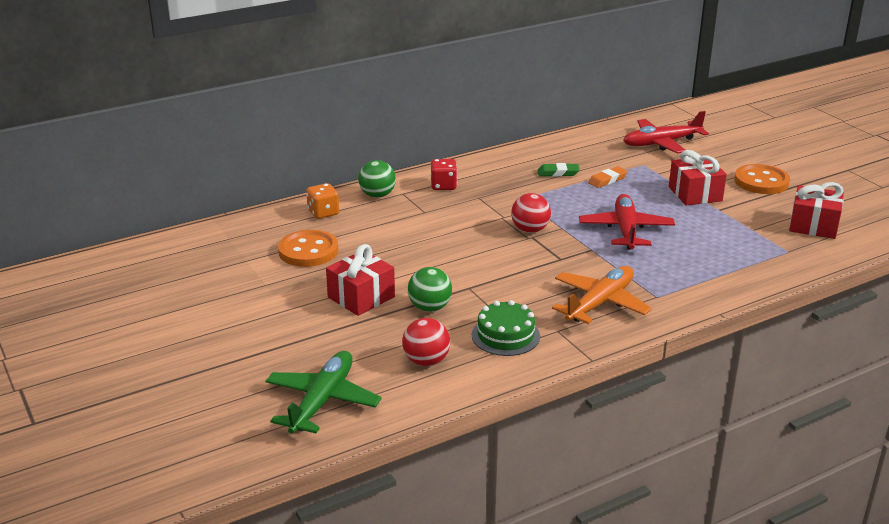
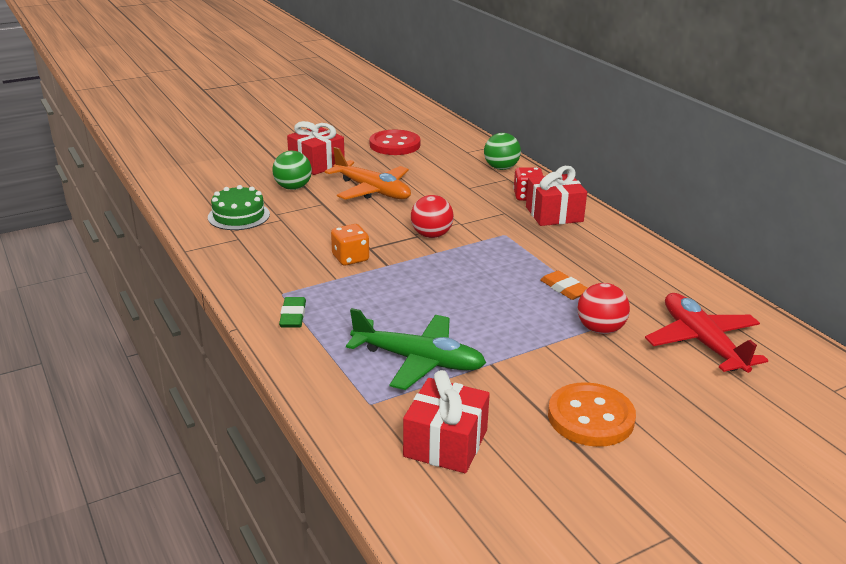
camera: 90 degrees right, 0 degrees up
green plane [266,351,382,434] -> green plane moved to [346,308,486,390]
orange button [278,230,339,267] -> red button [370,130,420,155]
orange dice [306,183,339,219] -> orange dice moved to [331,224,369,266]
red ball [402,318,450,366] -> red ball moved to [578,283,630,334]
green eraser [537,163,580,177] -> green eraser moved to [279,297,306,328]
orange plane [552,266,652,324] -> orange plane moved to [325,147,411,200]
red plane [579,194,675,250] -> none
red gift [669,150,727,206] -> red gift moved to [526,166,587,226]

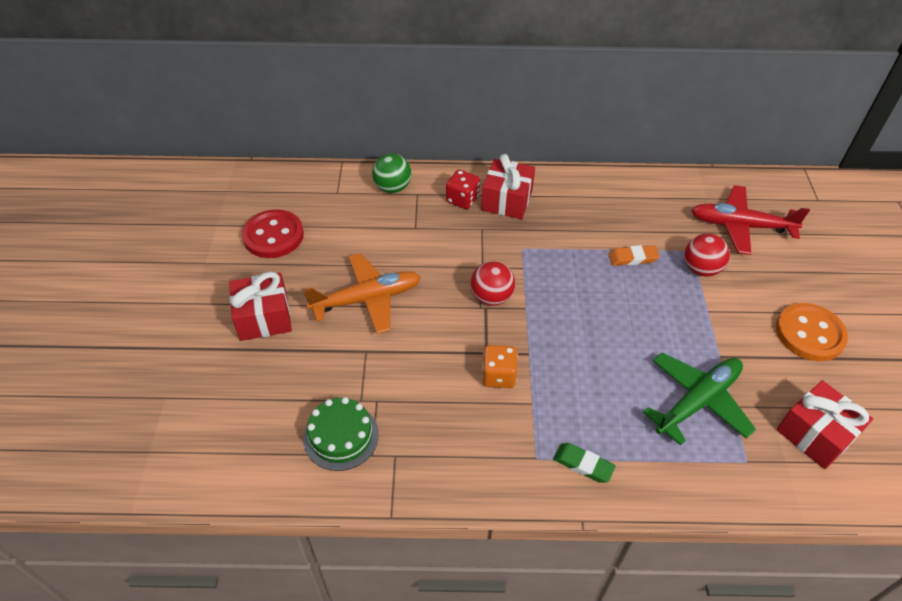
camera: 60 degrees left, 20 degrees up
green ball [272,151,312,190] -> none

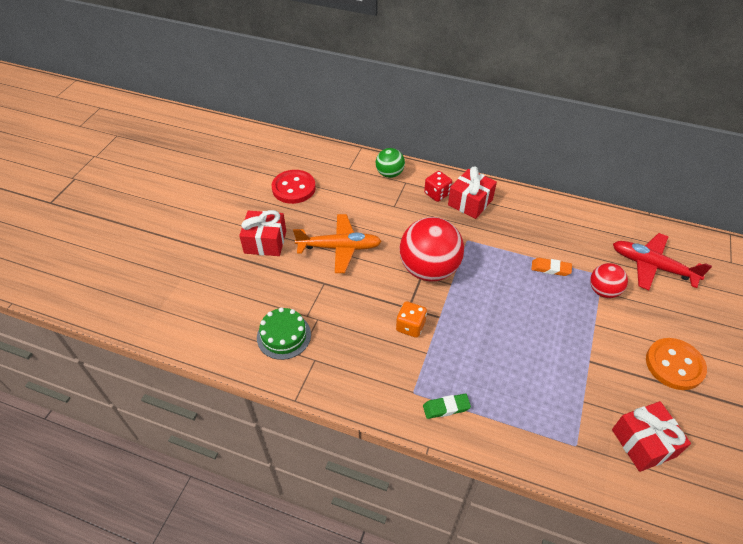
camera: 20 degrees right, 0 degrees up
red ball [471,261,515,306] -> red ball [399,217,464,281], size x1.86
green eraser [553,443,616,483] -> green eraser turned 60 degrees counterclockwise [423,394,471,419]
green plane [643,352,756,446] -> none

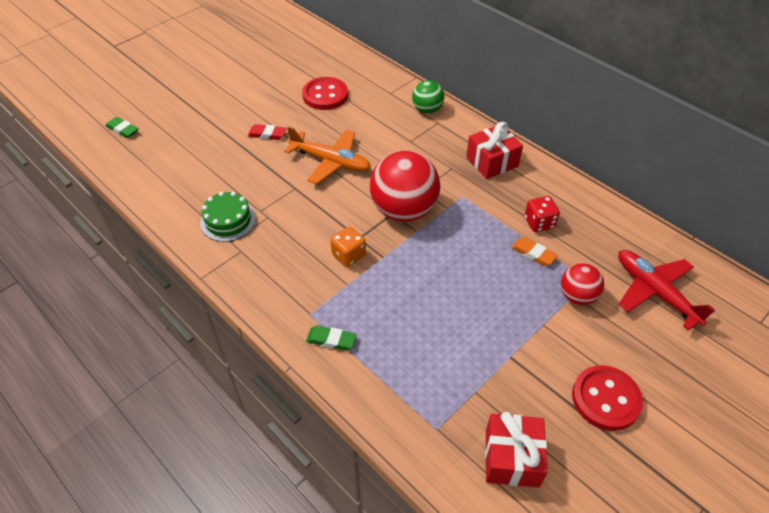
camera: 25 degrees right, 0 degrees up
red gift [239,210,286,256] -> red eraser [248,124,286,140]
red dice [424,171,452,202] -> red dice moved to [524,196,560,232]
orange button [646,338,707,390] -> red button [572,365,643,431]
none -> green eraser [106,117,138,138]

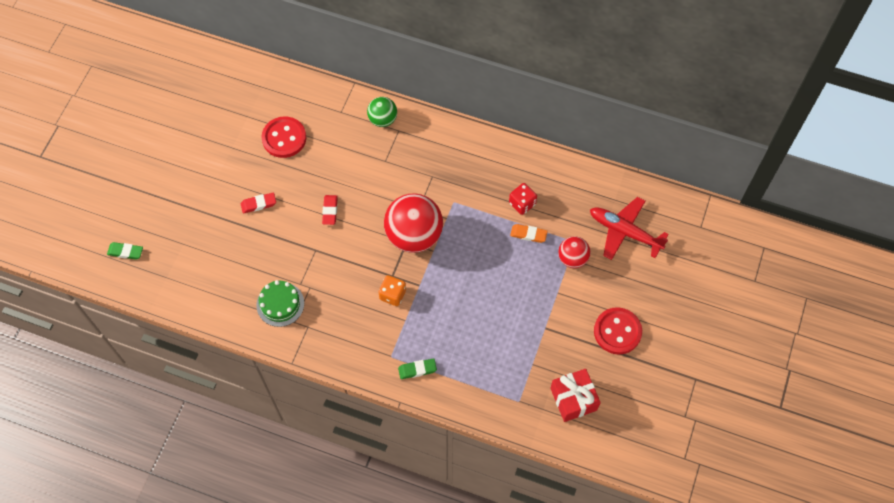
camera: 25 degrees left, 15 degrees up
orange plane [284,126,371,184] -> red eraser [322,195,338,225]
red gift [466,122,523,179] -> none

